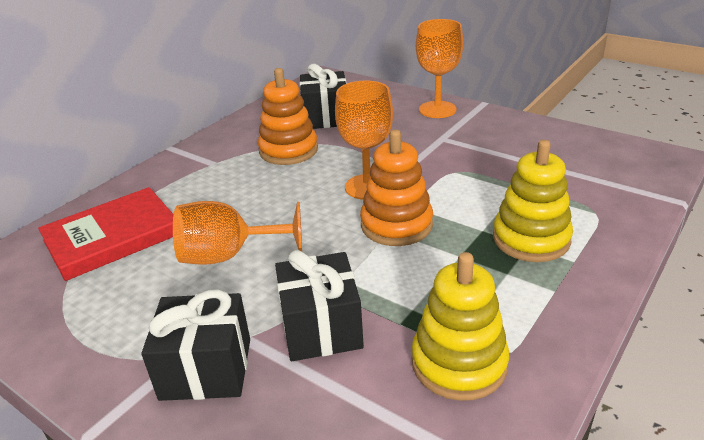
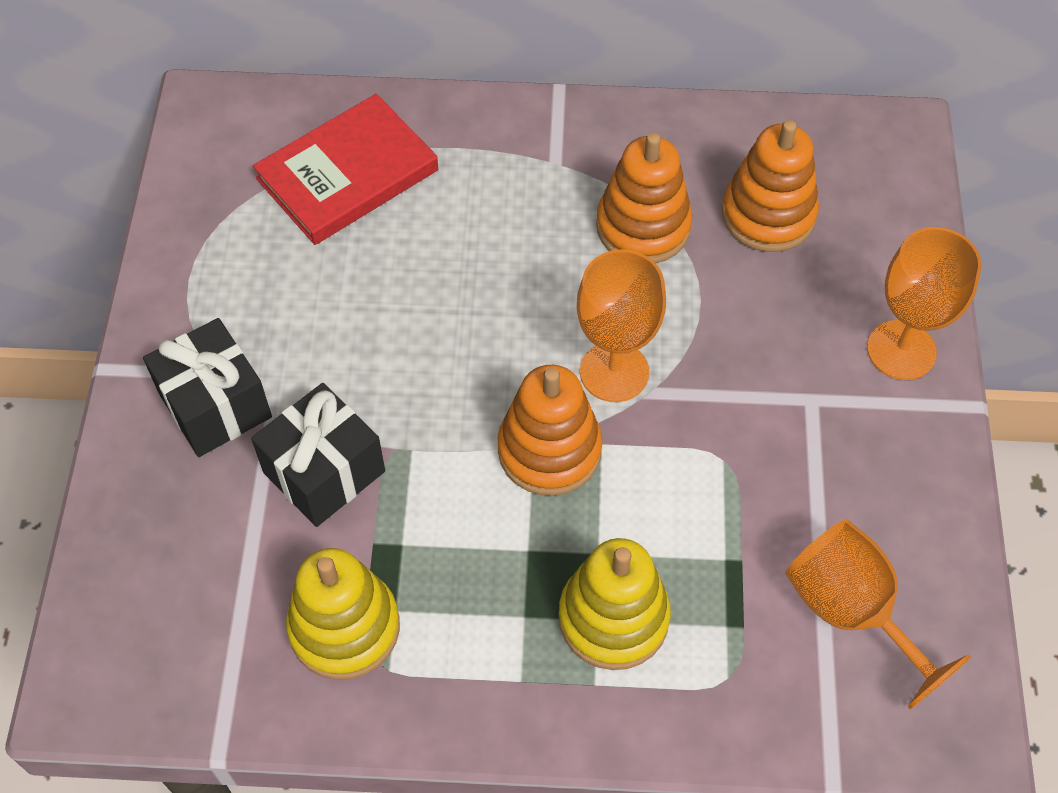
camera: 55 degrees right, 25 degrees up
red book [38,187,174,281] -> red book turned 60 degrees counterclockwise [253,94,438,245]
orange goblet [173,201,302,265] -> orange goblet moved to [785,519,971,710]
black gift [300,64,346,129] -> orange stacking toy [722,120,819,252]

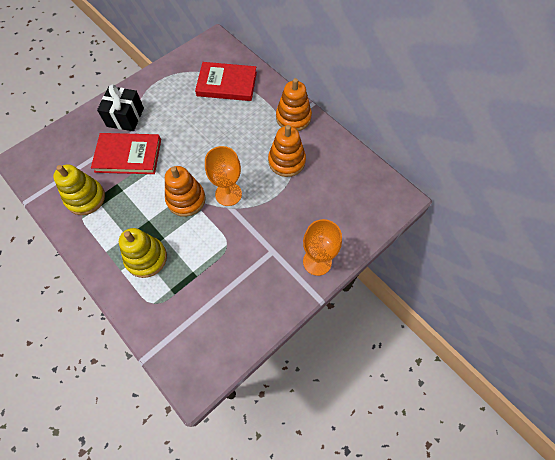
camera: 45 degrees right, 5 degrees up
black gift [251,383,385,527] -> red book [91,133,161,174]
orange stacking toy [722,120,819,252] -> orange stacking toy moved to [276,78,312,131]
orange goblet [785,519,971,710] -> none

